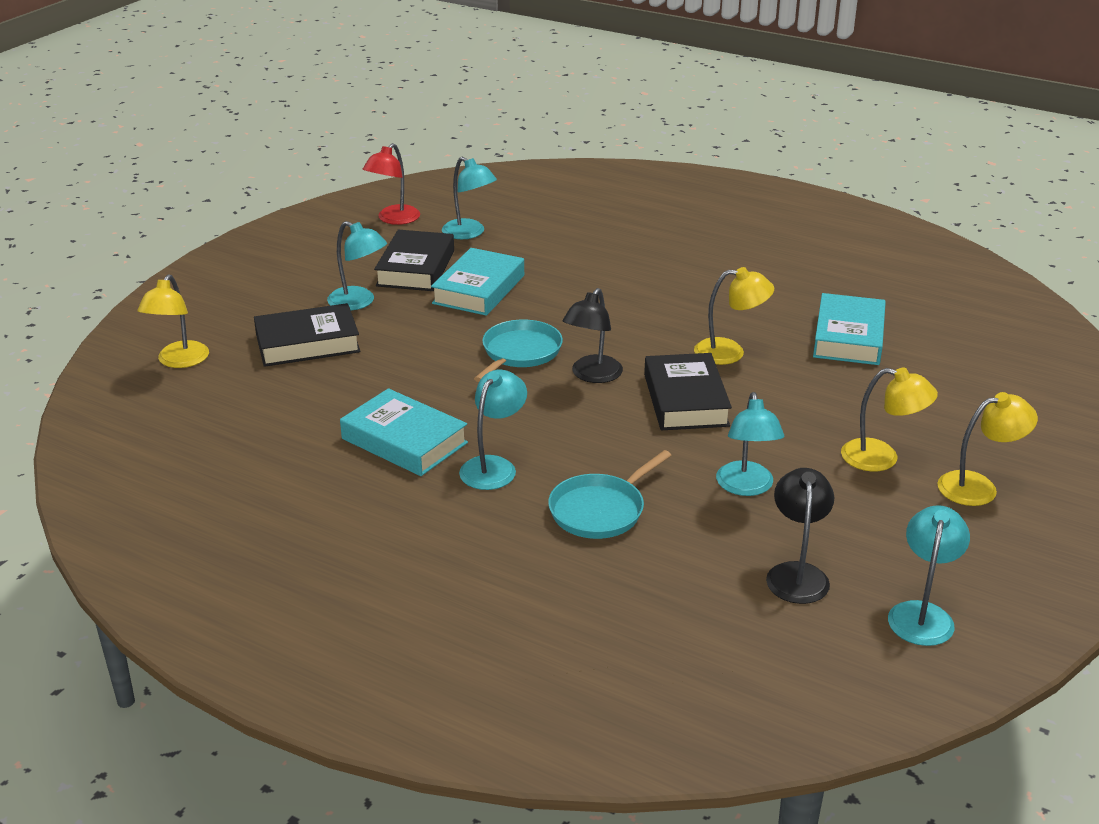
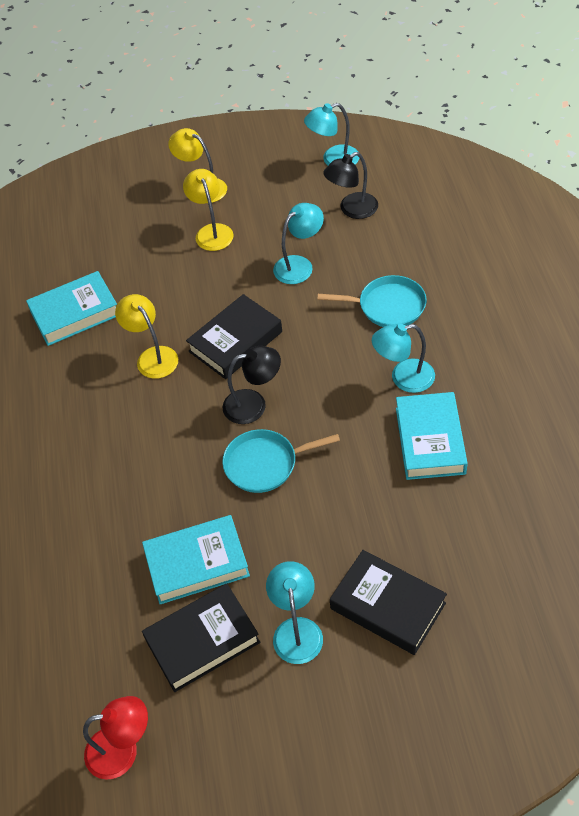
camera: 125 degrees left, 20 degrees up
yellow lamp [137,274,209,368] -> none
turquoise lamp [442,157,497,239] -> none

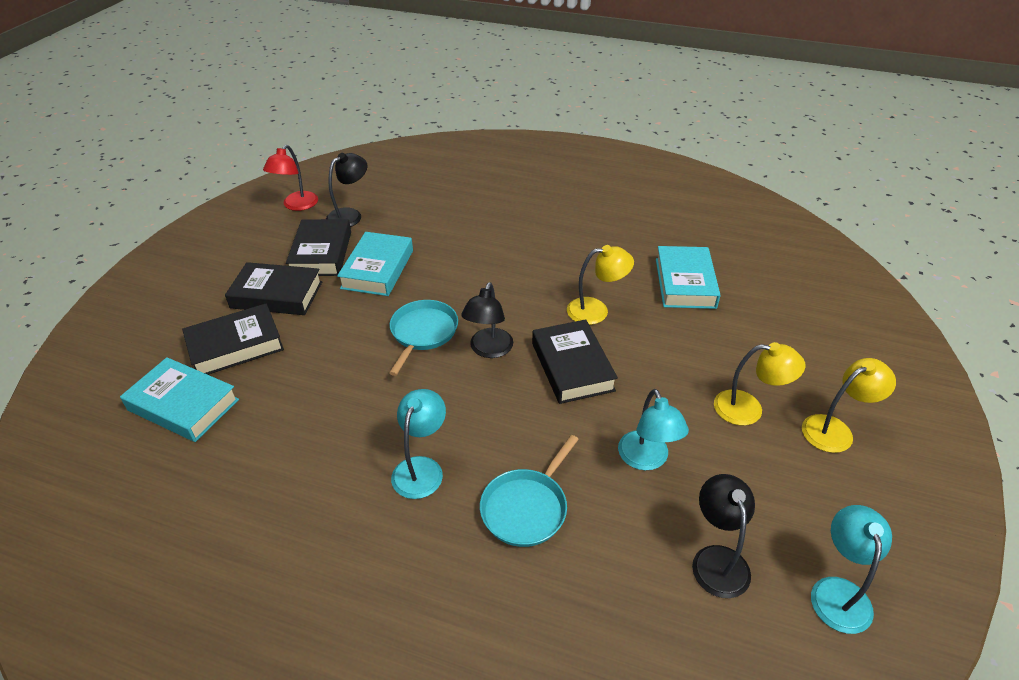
camera: 115 degrees right, 10 degrees down
turquoise lamp [266,561,323,664] -> black book [225,262,322,315]
turquoise book [396,392,468,480] -> turquoise book moved to [120,357,239,442]
none -> black lamp [326,153,367,227]

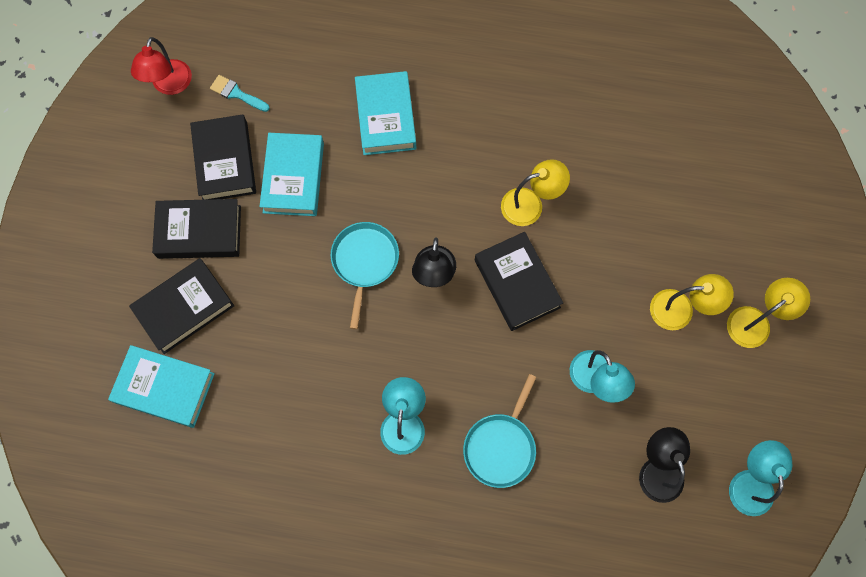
camera: 10 degrees left, 30 degrees up
black lamp [326,153,367,227] -> turquoise brush [210,75,270,112]
turquoise book [656,246,721,309] -> turquoise book moved to [355,71,416,155]

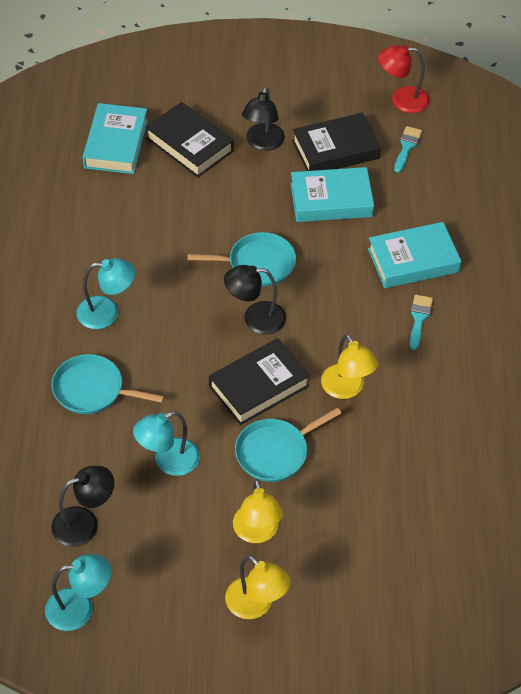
camera: 80 degrees right, 20 degrees down
black book [152,199,241,259] -> black lamp [242,86,285,151]
none -> turquoise pan [235,407,341,482]
none -> turquoise brush [409,295,433,350]

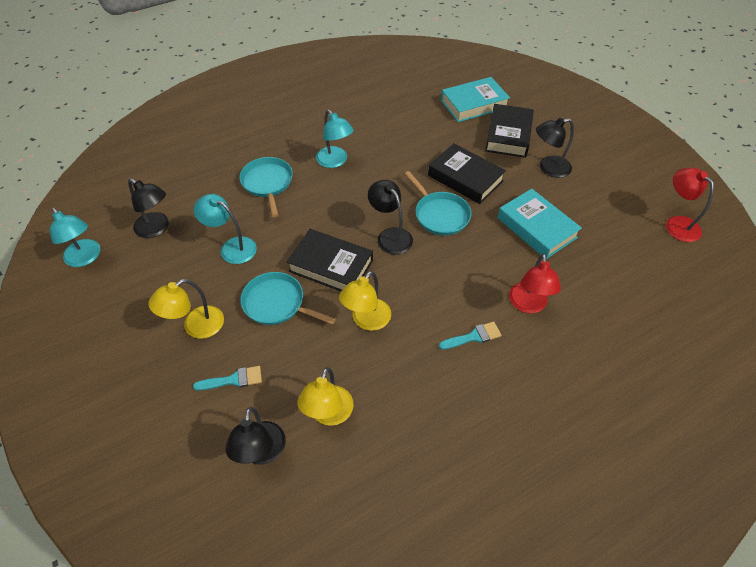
camera: 60 degrees right, 0 degrees up
yellow lamp [225,555,291,619] -> yellow lamp moved to [297,367,354,426]
black book [292,113,381,171] -> black book moved to [428,143,506,204]
turquoise book [368,222,461,288] -> red lamp [509,254,561,313]
turquoise brush [394,126,422,173] -> turquoise brush moved to [193,366,262,391]
none -> black lamp [225,407,286,465]

